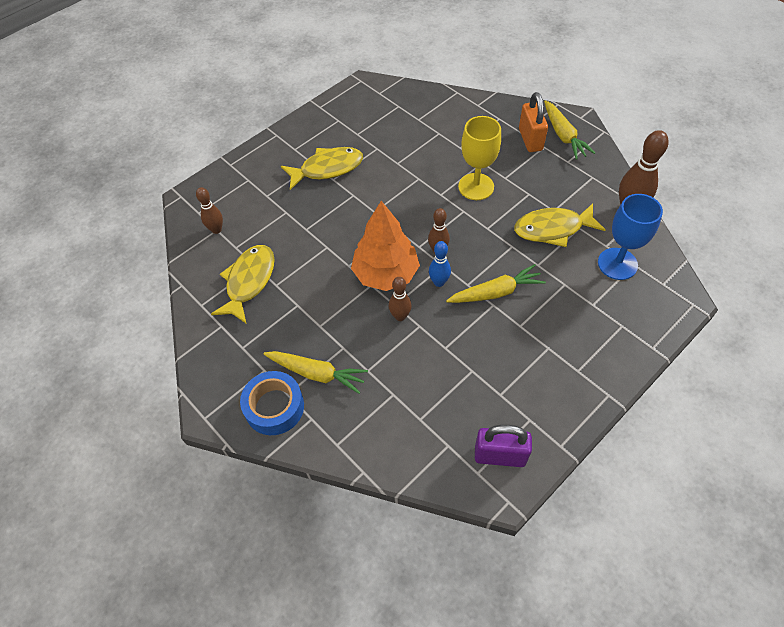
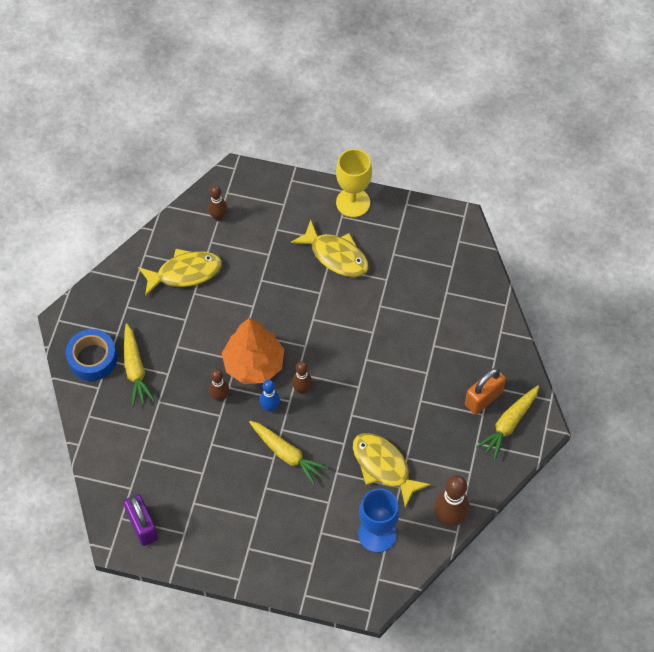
camera: 55 degrees right, 5 degrees up
yellow goblet [458,116,501,200] -> yellow goblet moved to [336,149,372,217]

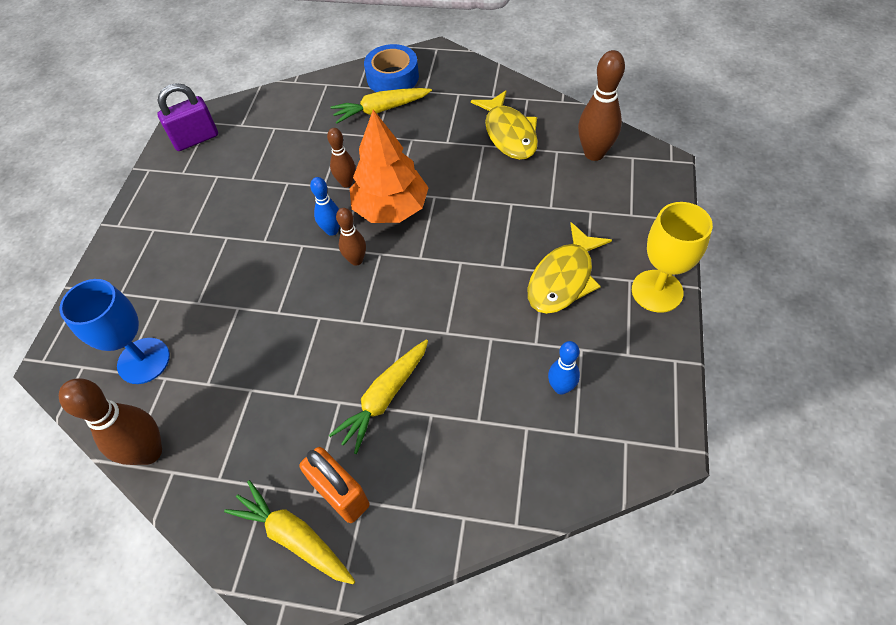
camera: 90 degrees right, 5 degrees down
brown bowling pin [208,185,227,221] -> brown bowling pin [578,50,625,161], size x1.68
yellow carrot [249,421,328,485] -> yellow carrot moved to [329,340,428,454]
yellow fish [353,433,431,508] -> none
none -> blue bowling pin [548,341,580,395]

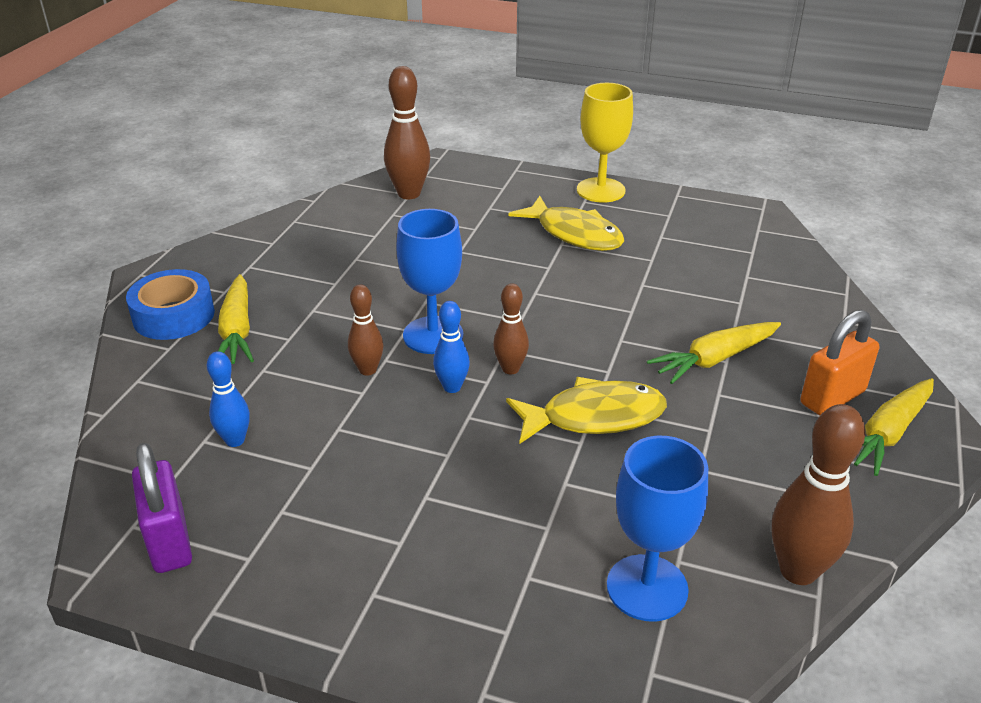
camera: 85 degrees left, 20 degrees down
yellow carrot [329,340,428,454] -> yellow carrot turned 105 degrees clockwise [647,322,781,384]
orange tree [350,110,429,223] -> blue goblet [396,209,463,354]
yellow fish [471,90,538,160] -> yellow fish moved to [506,377,667,444]
blue bowling pin [548,341,580,395] -> blue bowling pin moved to [207,351,250,447]

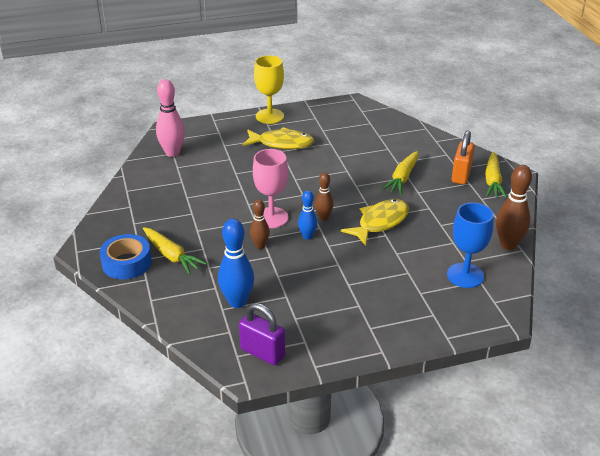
camera: 35 degrees left, 0 degrees up
blue bowling pin [207,351,250,447] -> blue bowling pin [218,219,254,308], size x1.68
brown bowling pin [384,66,430,199] -> pink bowling pin [156,79,185,157]
blue goblet [396,209,463,354] -> pink goblet [253,149,288,228]

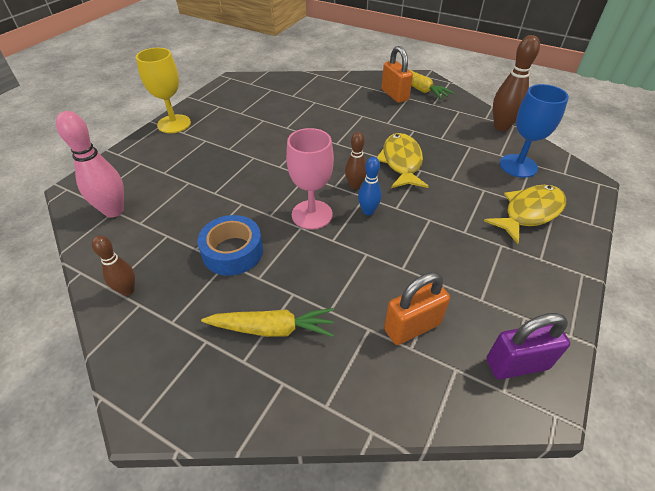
camera: 45 degrees left, 10 degrees up
blue tape [100,234,152,279] -> blue tape moved to [197,215,263,276]
blue bowling pin [218,219,254,308] -> orange padlock [384,272,450,345]
yellow fish [242,127,314,149] -> yellow fish moved to [484,185,566,244]
brown bowling pin [250,199,270,249] -> brown bowling pin moved to [92,235,135,296]
yellow carrot [382,151,419,195] -> none

